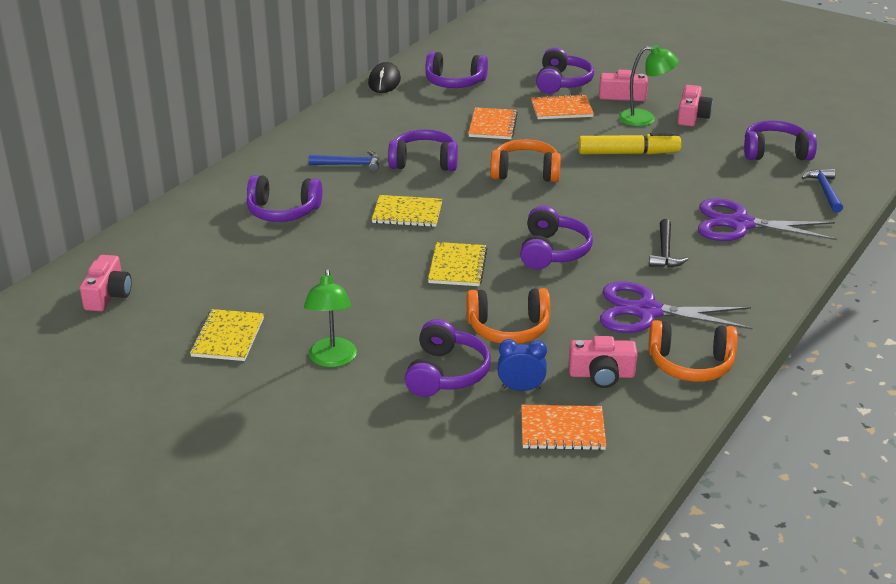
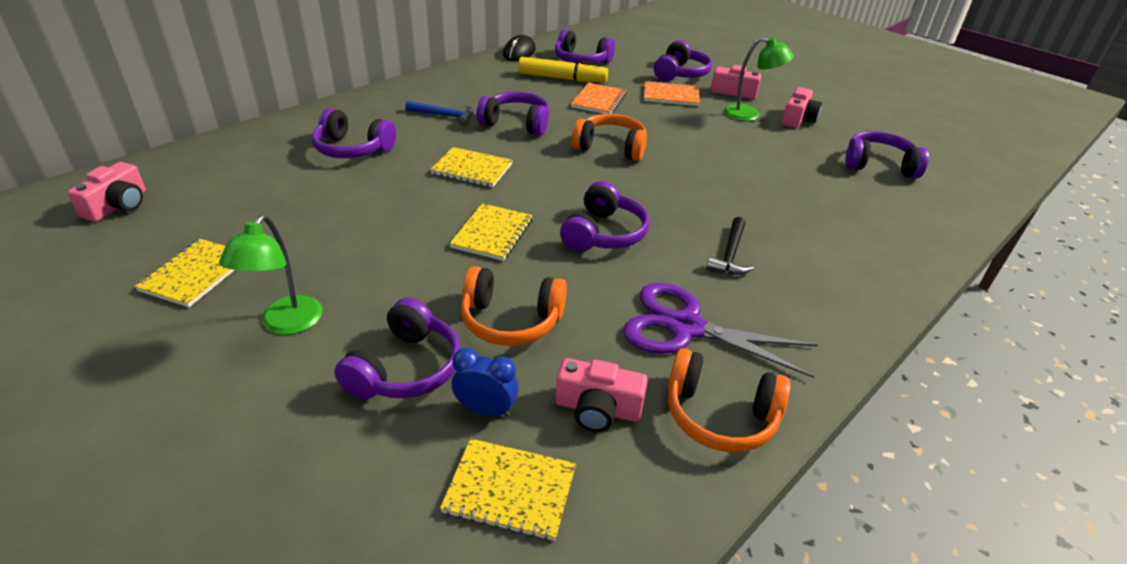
camera: 10 degrees right, 5 degrees up
orange notebook [521,405,606,450] -> yellow notebook [440,438,576,541]
yellow marker [578,132,681,155] -> yellow marker moved to [518,57,608,82]
purple scissors [698,198,837,241] -> none
blue hammer [801,169,843,213] -> none

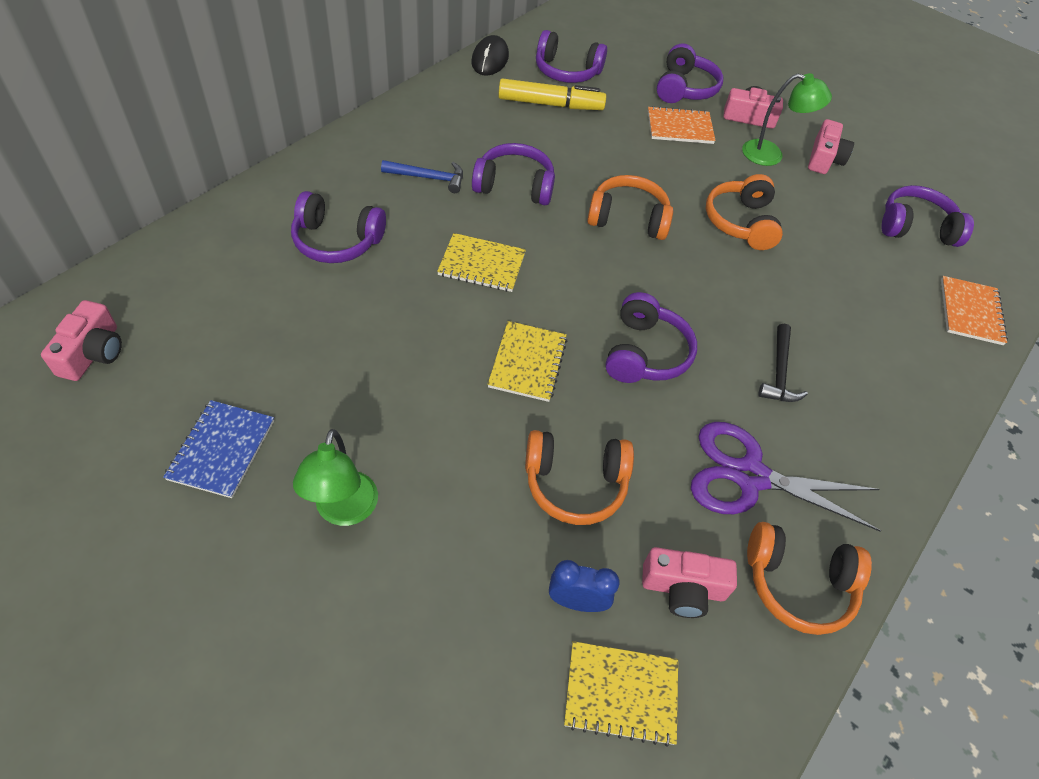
camera: 10 degrees left, 15 degrees up
yellow notebook [134,239,235,307] -> blue notebook [163,400,274,498]
purple headphones [334,297,460,400] -> none
orange notebook [571,83,627,114] -> orange notebook moved to [941,276,1008,345]
none -> orange headphones [706,174,783,250]

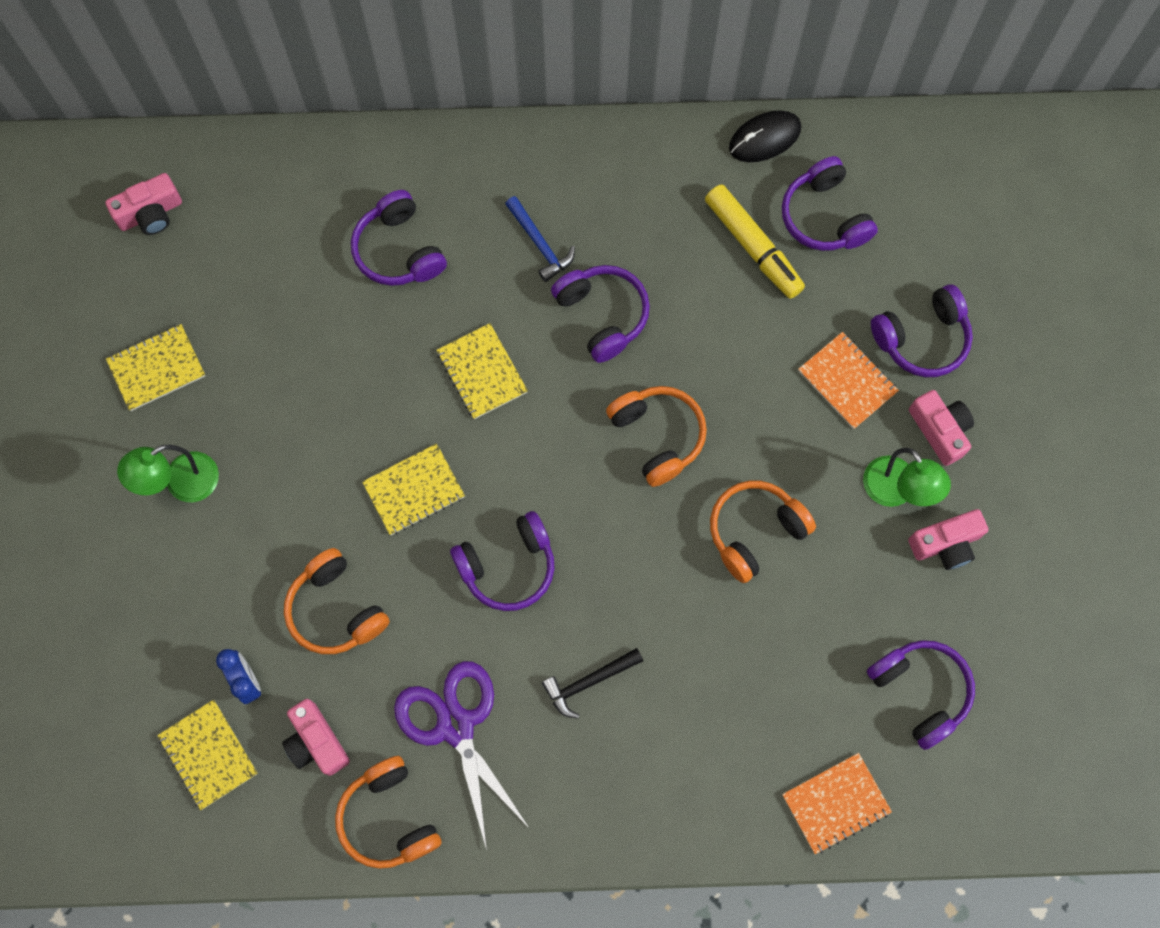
camera: 55 degrees right, 20 degrees up
blue notebook [163,400,274,498] -> yellow notebook [106,324,205,411]

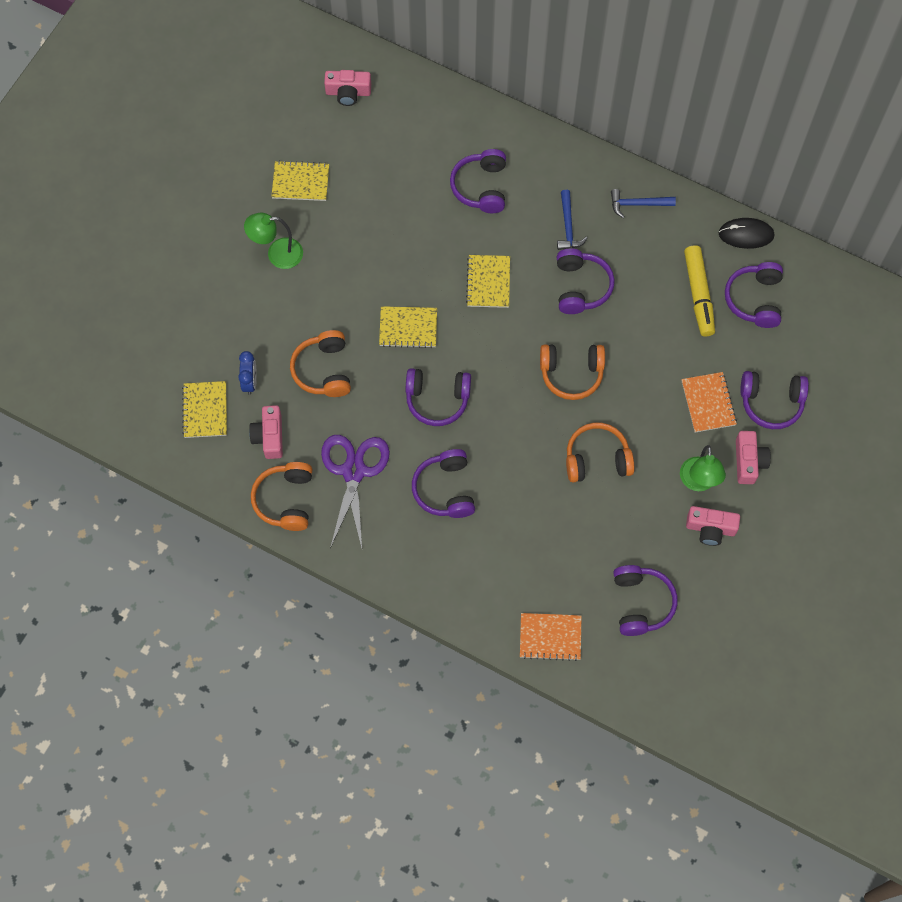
camera: 30 degrees right, 5 degrees down
black hammer [542,648,643,719] -> purple headphones [412,449,475,518]
orange headphones [606,386,707,487] -> orange headphones turned 90 degrees clockwise [540,344,605,400]
none -> blue hammer [611,189,676,218]

